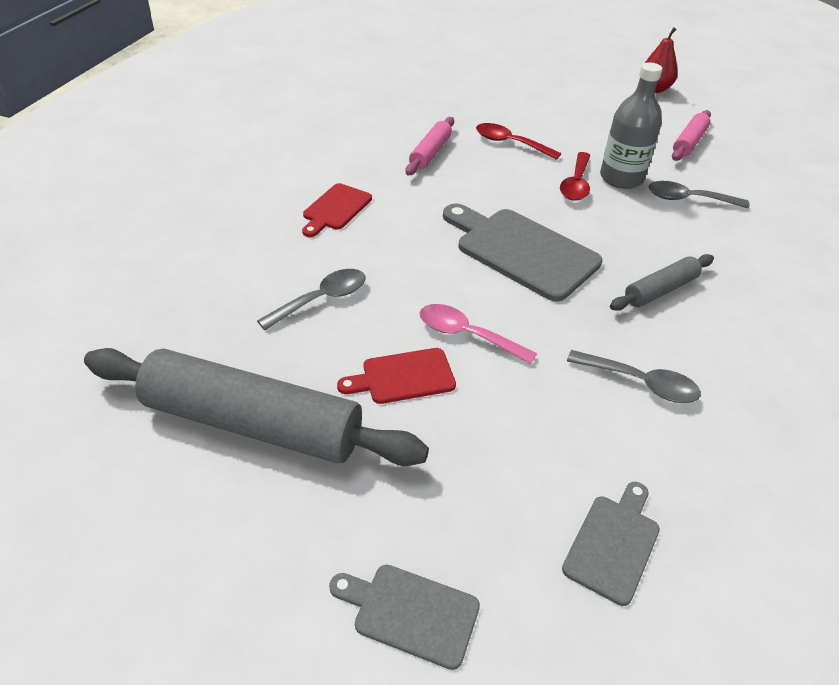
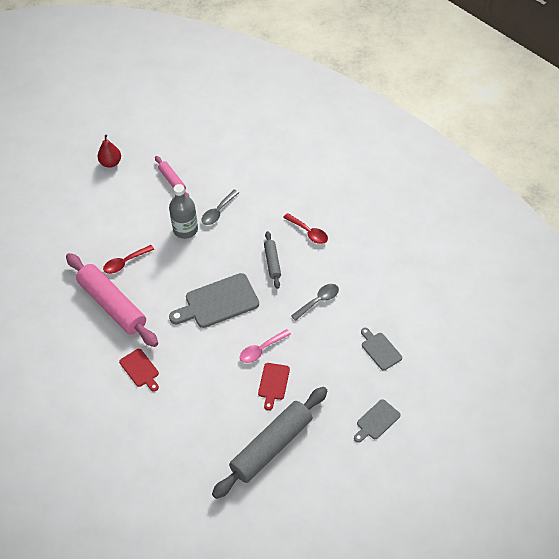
camera: 60 degrees left, 10 degrees up
grey spoon [257,269,365,330] -> none
pink rolling pin [405,117,454,175] -> pink rolling pin [66,253,158,347], size x2.04
red spoon [560,152,590,201] -> red spoon moved to [283,213,328,244]

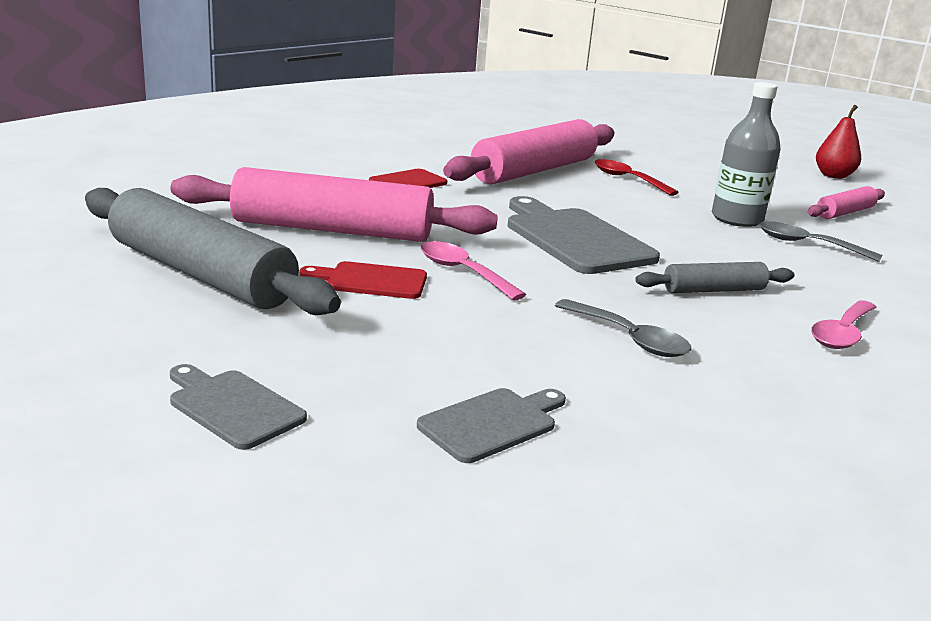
camera: 80 degrees right, 30 degrees down
red spoon [283,213,328,244] -> pink spoon [811,300,877,349]
none -> pink rolling pin [170,167,498,242]

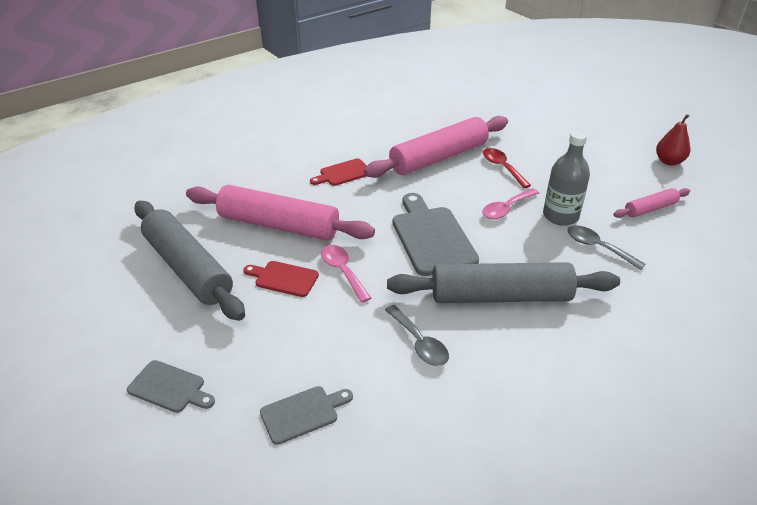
camera: 15 degrees right, 15 degrees up
grey cutting board [170,364,307,450] -> grey cutting board turned 150 degrees clockwise [127,360,215,413]
grey rolling pin [635,262,795,293] -> grey rolling pin [387,262,620,303], size x2.04
pink spoon [811,300,877,349] -> pink spoon moved to [482,188,539,219]

